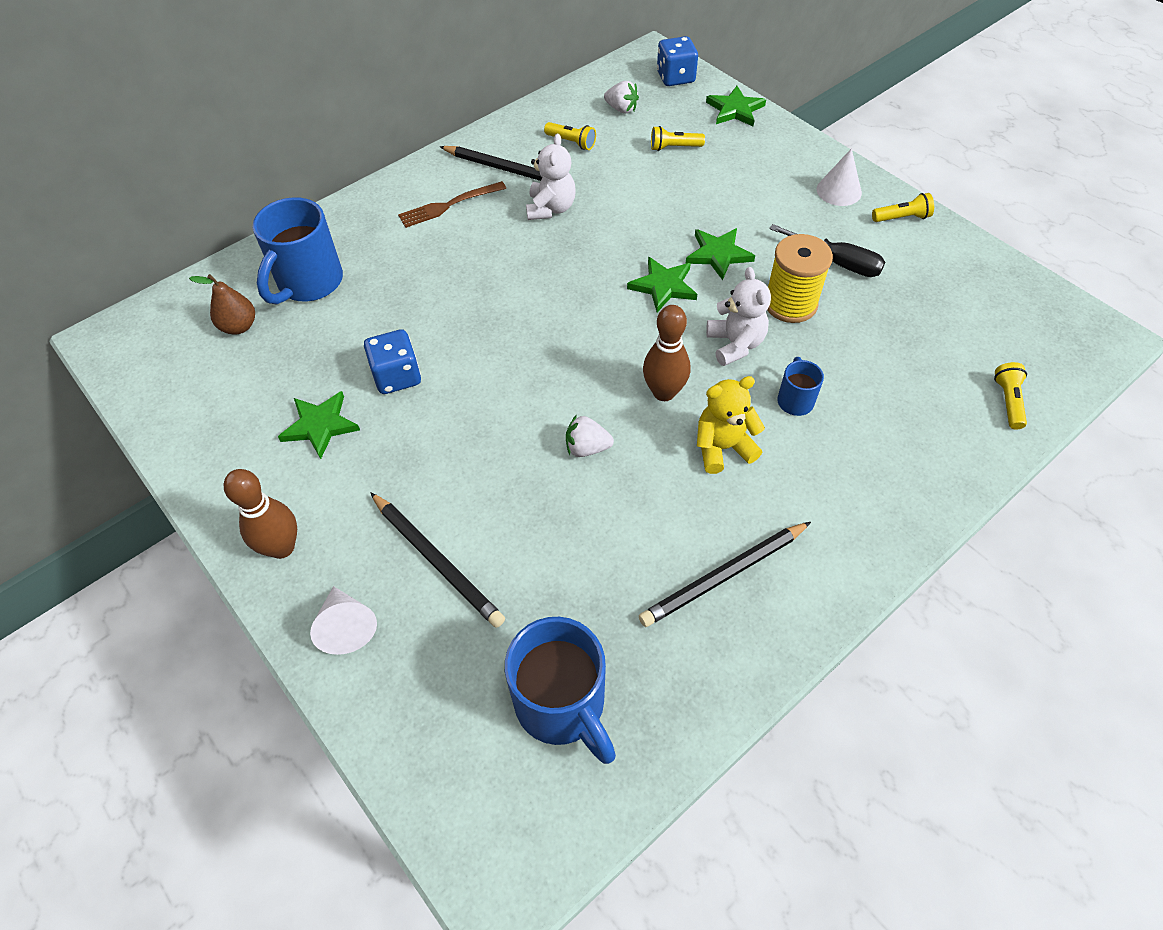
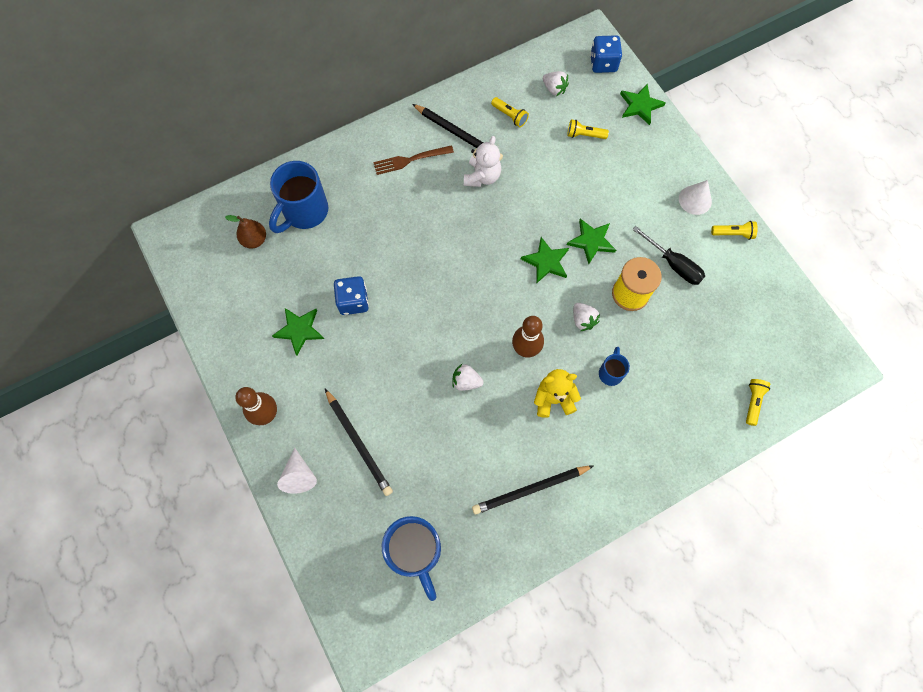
camera: 10 degrees right, 15 degrees up
white teddy bear [706,267,771,366] -> white strawberry [573,303,600,331]

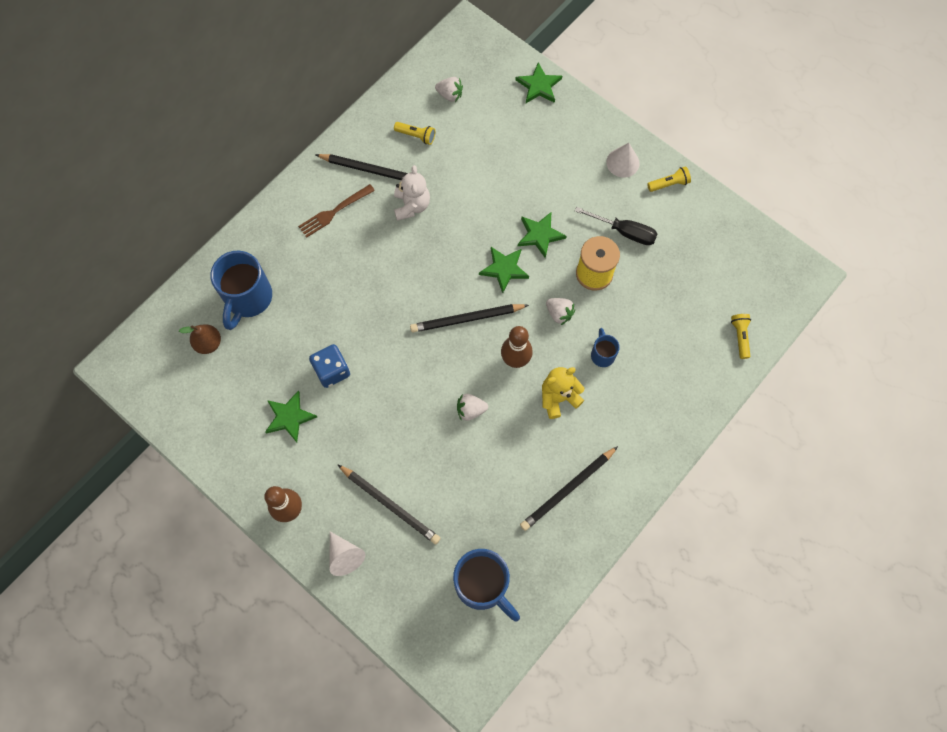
camera: 20 degrees left, 0 degrees up
yellow flashlight [567,119,609,139] -> none
blue dice [590,35,622,73] -> none
none -> black pencil [410,304,529,332]

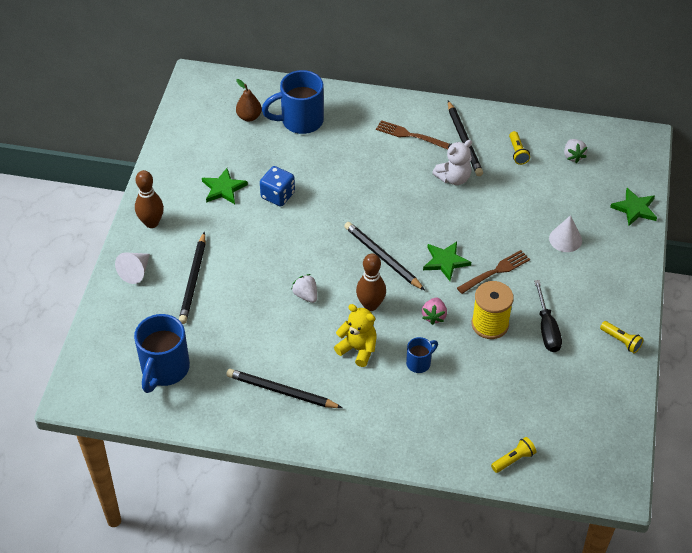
camera: 60 degrees right, 20 degrees down
green star [518,212,567,258] -> brown fork [457,250,530,294]
white strawberry [546,298,575,325] -> pink strawberry [422,298,447,325]
white cone [606,143,640,178] -> white cone moved to [549,215,582,252]

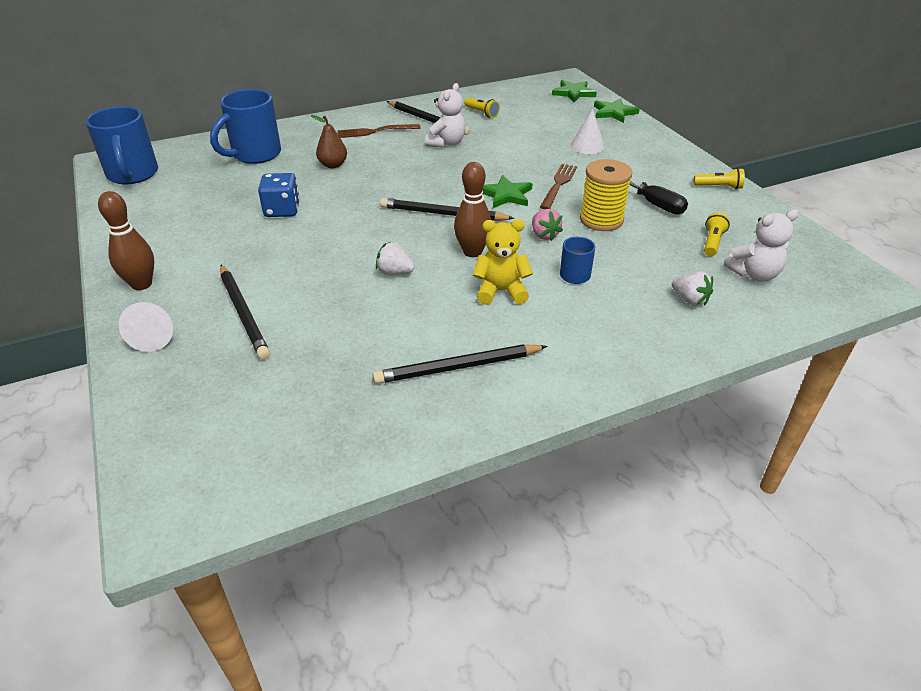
camera: 35 degrees left, 10 degrees down
blue mug [134,314,190,393] -> blue mug moved to [85,106,158,184]
green star [202,168,248,204] -> green star moved to [552,80,597,102]
brown pear [236,79,262,122] -> brown pear moved to [311,115,347,169]
yellow flashlight [491,437,536,473] -> yellow flashlight moved to [704,212,730,256]
white strawberry [564,139,587,163] -> white strawberry moved to [672,271,713,306]
none -> white teddy bear [724,209,798,282]

